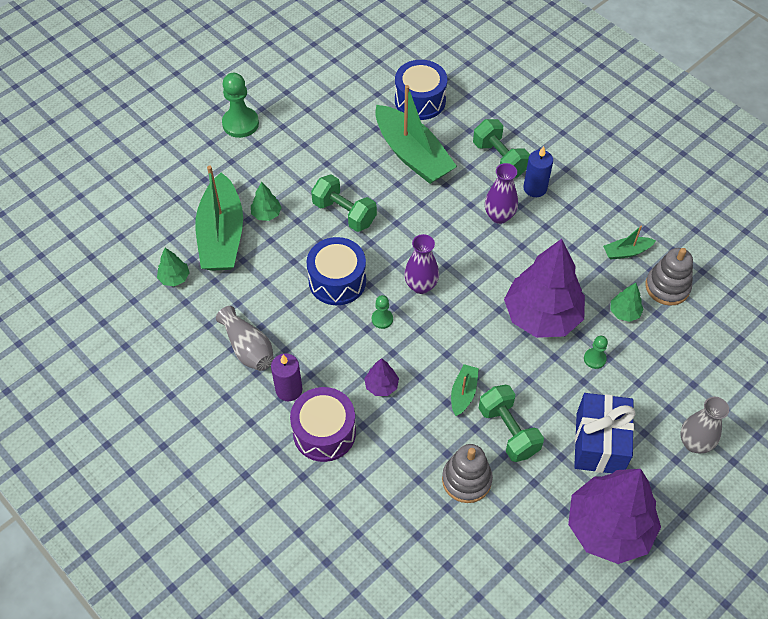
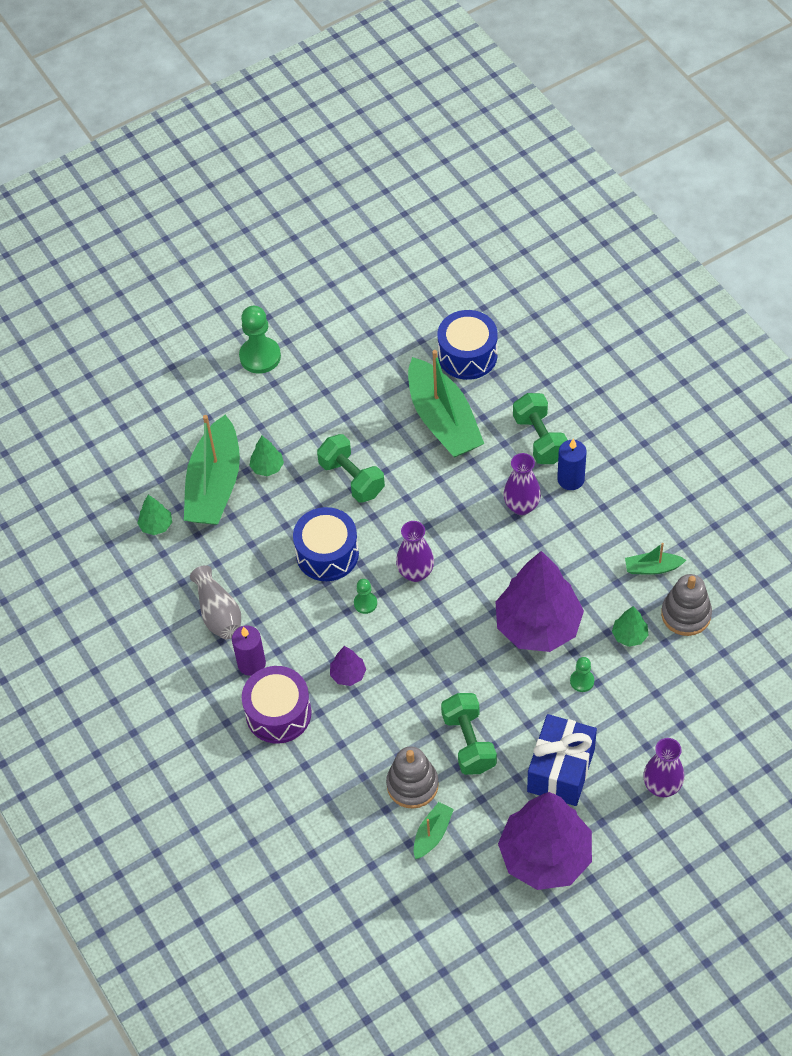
camera: 15 degrees right, 0 degrees up
green boat [451,364,479,416] -> green boat moved to [414,802,454,859]
grey vase [680,397,729,454] -> purple vase [643,738,684,797]

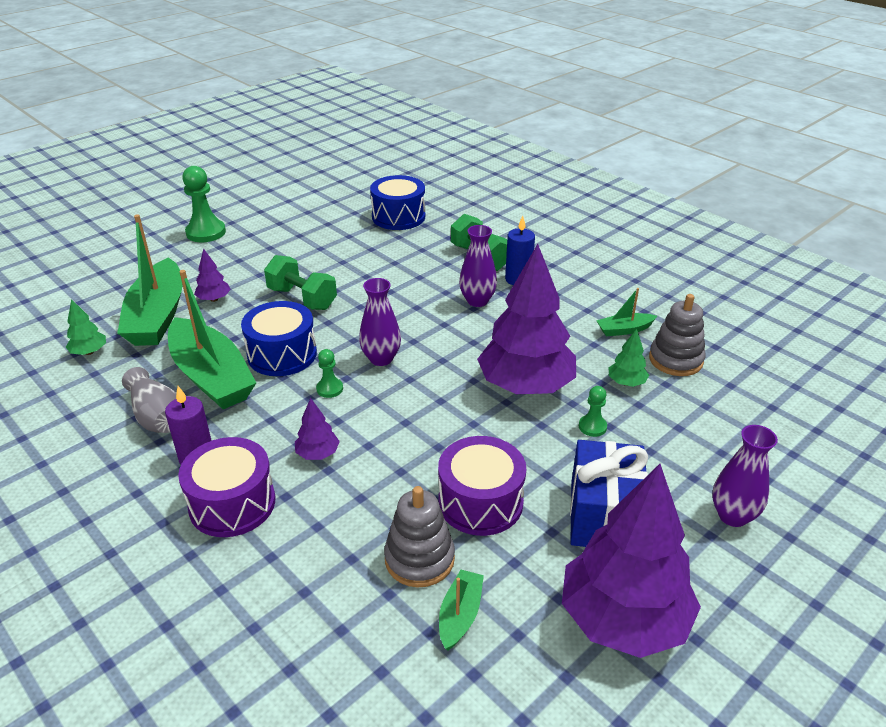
camera: 15 degrees left, 20 degrees down
green tree [249,436,284,476] -> purple tree [194,248,231,302]
green boat [408,350,484,458] -> green boat moved to [168,270,256,409]
green dumbbell [441,693,497,775] -> purple drum [438,436,526,536]

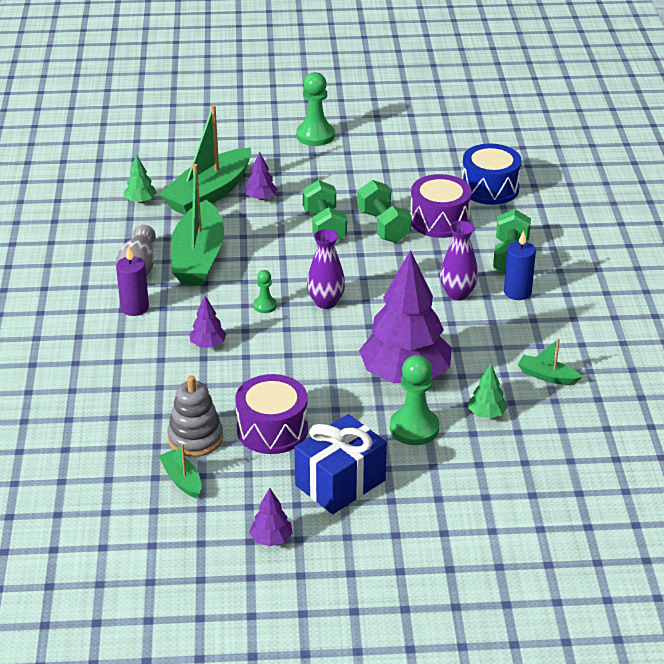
camera: 40 degrees right, 0 degrees up
purple drum [178,437,275,537] -> purple drum moved to [411,174,472,238]
blue drum [241,301,317,376] -> none
green boat [439,570,484,650] -> green boat turned 90 degrees counterclockwise [159,443,201,498]
purple tree [562,464,701,658] -> purple tree [249,488,293,546], size x0.41
green pawn [579,386,607,437] -> green pawn [390,355,440,445], size x1.91
grey stacking toy [649,294,706,376] -> none
purple vase [712,425,778,527] -> none
none -> green dumbbell [357,180,412,243]

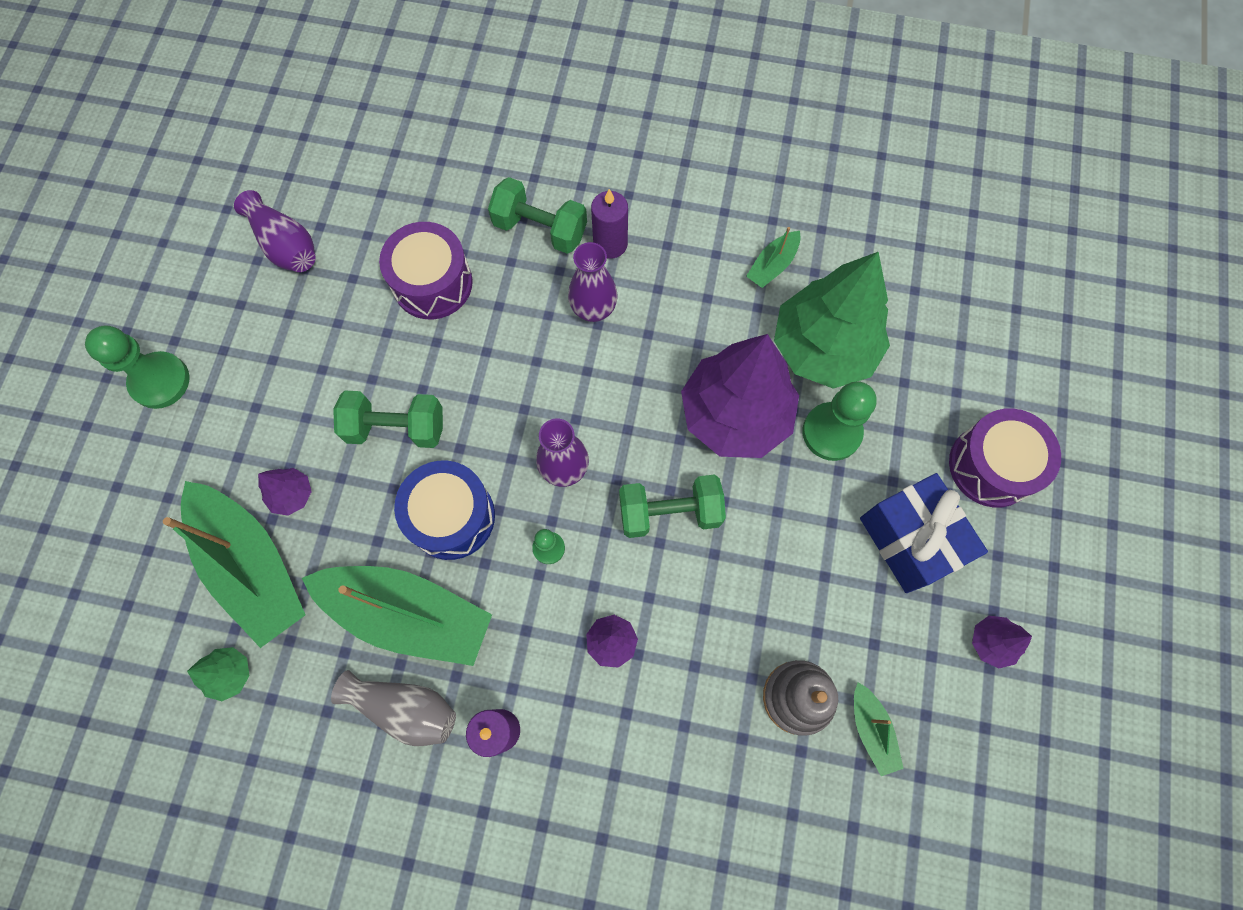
camera: 75 degrees left, 35 degrees up
green boat [159,443,201,498] -> green boat turned 90 degrees counterclockwise [854,682,904,776]
purple drum [235,374,308,454] -> purple drum moved to [949,408,1061,508]
green dumbbell [357,180,412,243] -> green dumbbell moved to [619,474,726,538]
blue drum [462,143,522,205] -> blue drum moved to [394,461,495,560]
green tree [468,364,508,418] -> green tree [774,251,890,389], size x2.42
blue candle [504,230,536,300] -> purple candle [591,189,628,259]
none -> purple vase [234,190,316,272]

